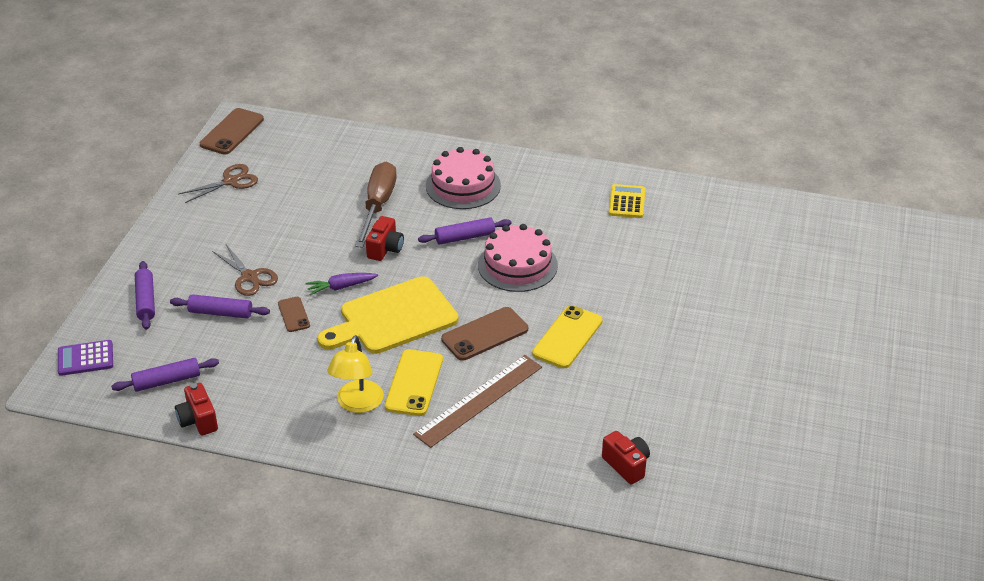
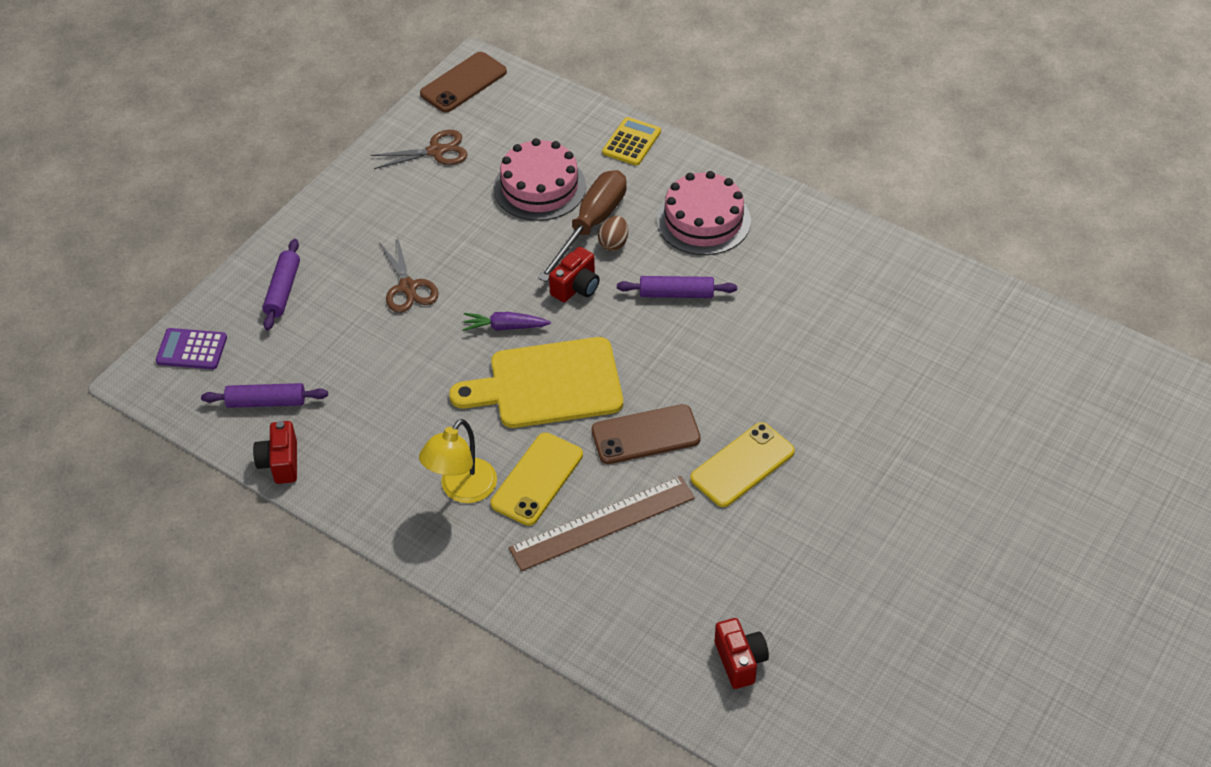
camera: 20 degrees right, 10 degrees up
purple rolling pin [170,294,270,319] -> none
brown phone [278,297,310,332] -> none
pink cake [478,224,558,292] -> pink cake moved to [494,138,586,221]
yellow calculator [609,184,645,218] -> yellow calculator moved to [602,117,661,166]
none -> brown egg [598,216,628,251]

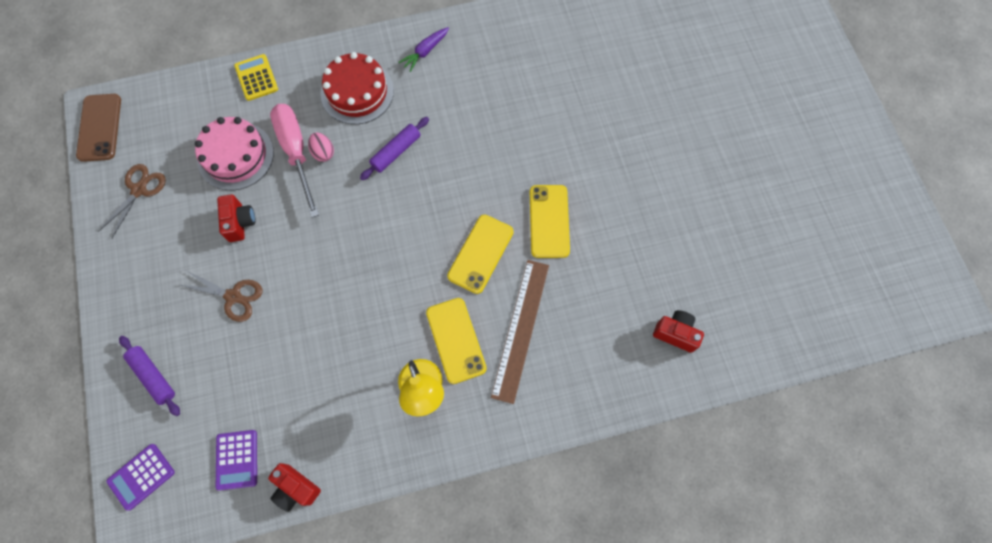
camera: 50 degrees left, 20 degrees up
purple rolling pin [201,383,328,408] -> purple calculator [216,430,257,491]
yellow cutting board [449,337,623,428] -> none
purple carrot [463,312,551,331] -> purple carrot moved to [398,27,449,72]
brown screwdriver [538,170,627,282] -> pink screwdriver [270,104,319,218]
red camera [549,247,600,302] -> red camera moved to [217,194,256,242]
brown phone [591,404,701,464] -> yellow phone [447,215,514,294]
brown egg [598,216,628,251] -> pink egg [308,132,334,162]
pink cake [657,171,751,255] -> red cake [320,52,394,124]

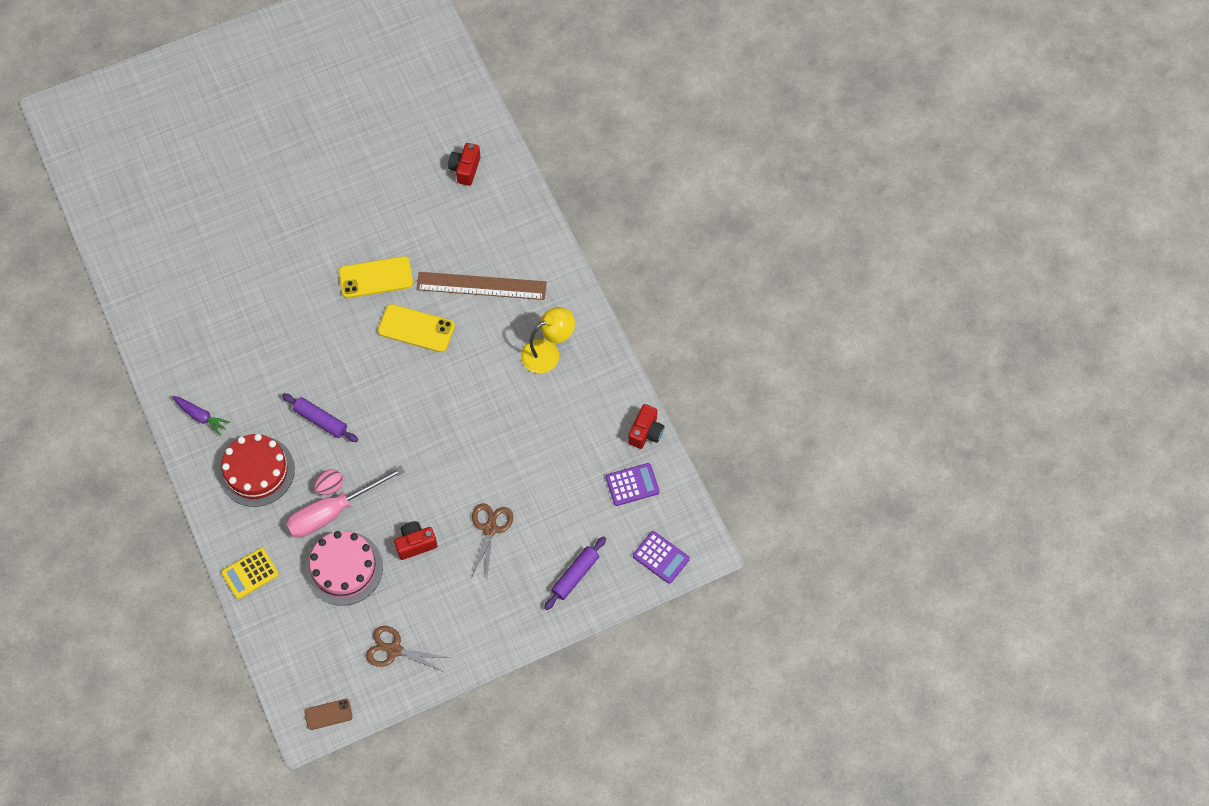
camera: 100 degrees left, 5 degrees down
brown phone [76,94,121,162] -> brown phone [305,699,353,730], size x0.58
yellow phone [426,298,487,384] -> none

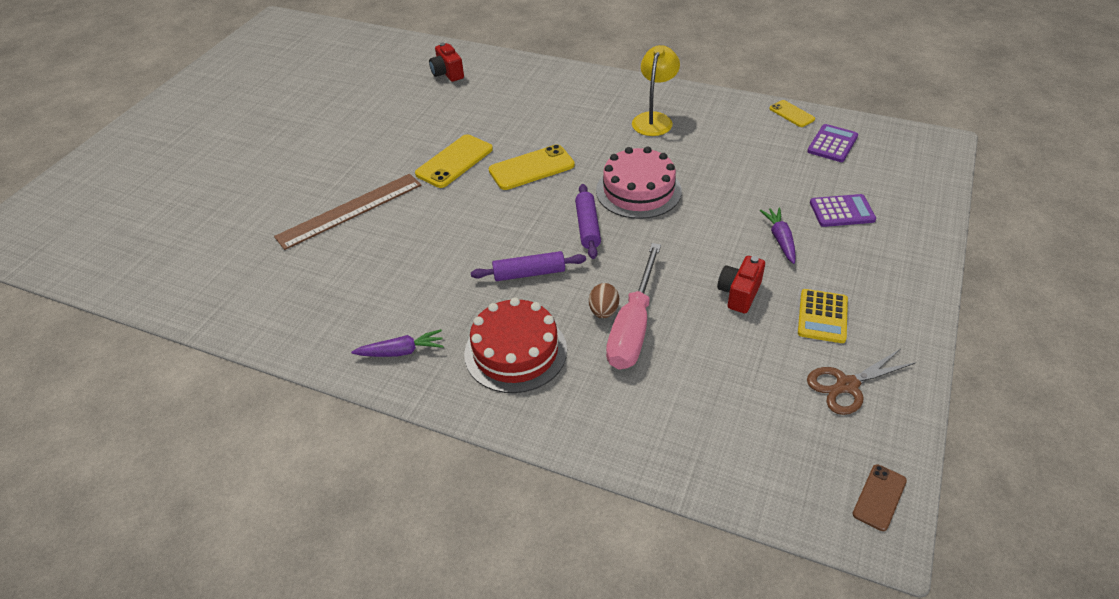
camera: 40 degrees left, 20 degrees down
yellow calculator [221,548,279,599] -> yellow calculator moved to [798,289,848,343]
pink cake [305,531,383,606] -> pink cake moved to [596,146,682,219]
pink egg [314,469,343,495] -> brown egg [589,283,619,318]
brown ruler [416,272,547,300] -> brown ruler moved to [274,174,421,250]
brown scissors [472,503,513,576] -> purple carrot [760,207,796,264]
purple rolling pin [544,536,606,610] -> purple rolling pin moved to [575,184,601,259]
red camera [628,404,664,449] -> yellow phone [769,100,815,127]
purple calculator [633,531,690,584] -> purple calculator moved to [810,194,876,227]

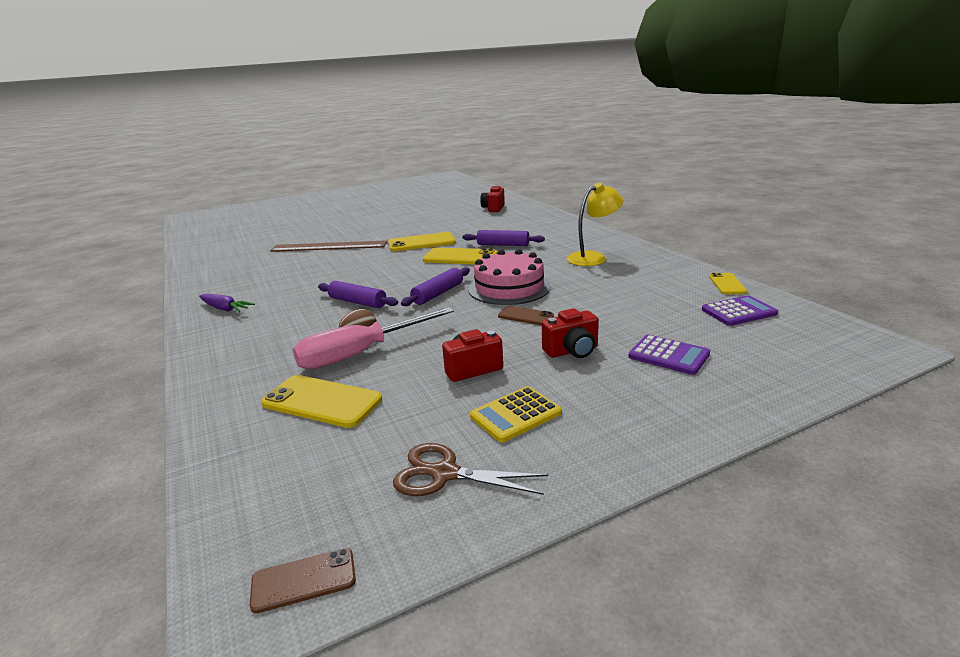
camera: 40 degrees right, 20 degrees down
red cake [464,297,567,393] -> none
purple carrot [760,207,796,264] -> red camera [542,308,599,358]
none -> yellow phone [261,375,382,428]
none -> purple rolling pin [462,230,545,246]
none -> brown phone [498,306,554,325]

